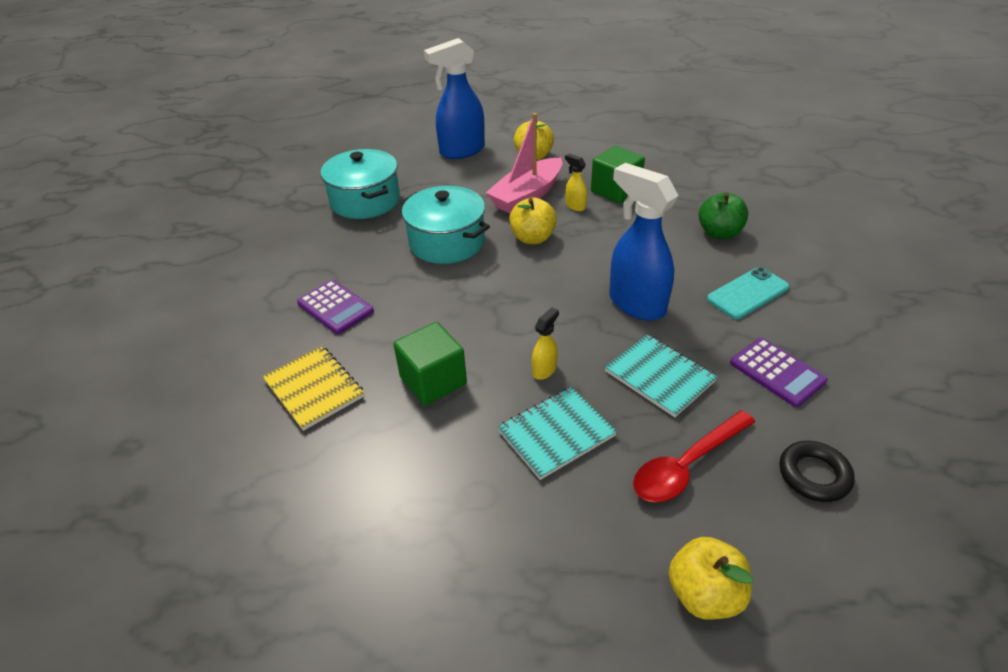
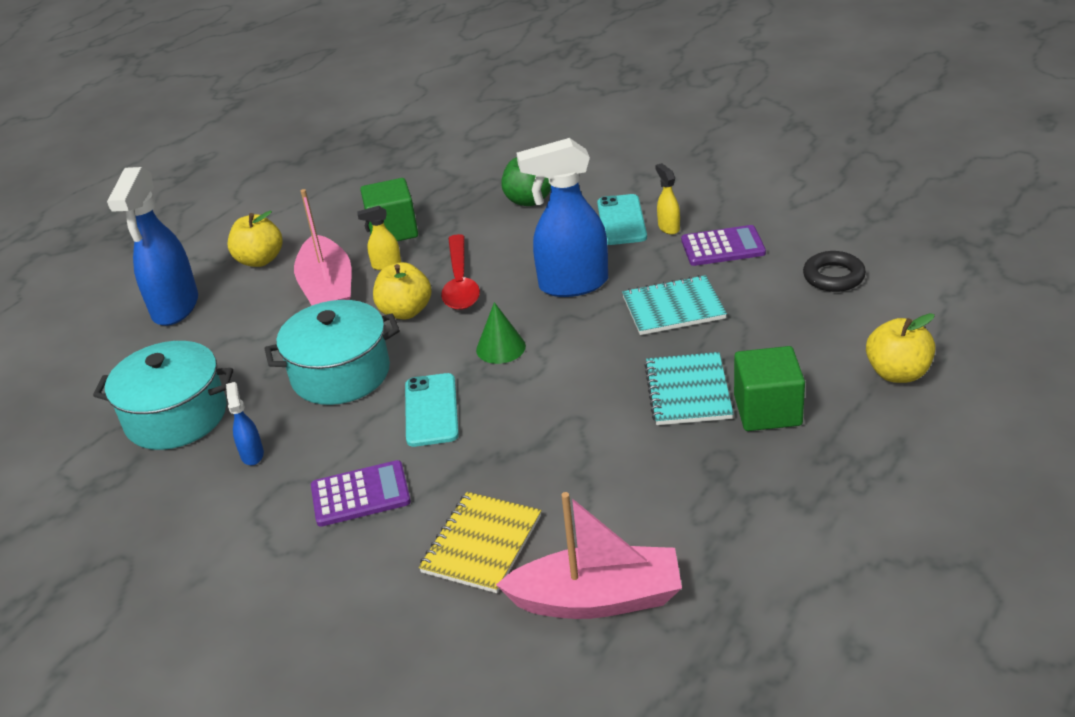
camera: 55 degrees left, 5 degrees down
yellow notebook [262,346,364,431] -> yellow notebook turned 60 degrees counterclockwise [419,492,541,593]
green cube [393,322,467,406] -> green cube moved to [734,346,805,431]
yellow spray bottle [532,307,559,380] -> yellow spray bottle moved to [655,163,680,235]
red spoon [633,410,755,502] -> red spoon moved to [441,234,480,310]
none -> blue spray bottle [226,382,264,465]
none -> turquoise phone [405,373,459,447]
none -> green cone [476,302,526,364]
none -> pink boat [496,492,682,619]

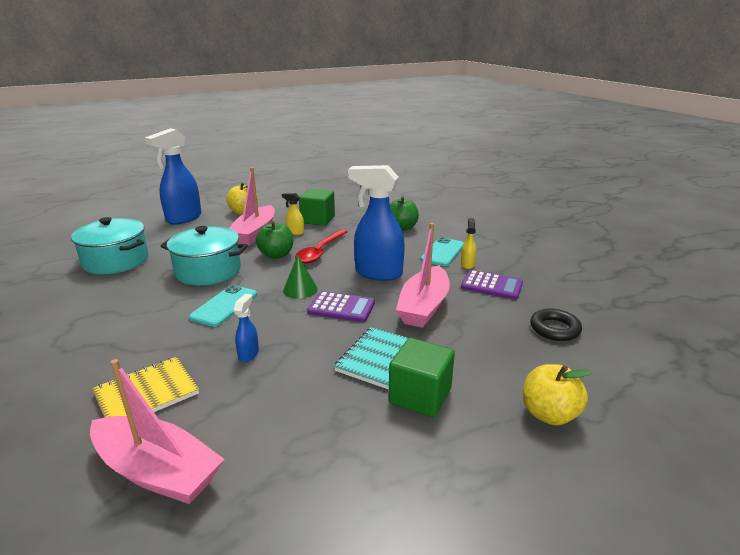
camera: 25 degrees right, 10 degrees down
blue spray bottle [226,382,264,465] -> blue spray bottle moved to [233,294,259,362]
purple calculator [311,460,411,527] -> purple calculator moved to [307,291,375,322]
yellow apple [373,262,432,319] -> green apple [256,221,293,259]
turquoise notebook [622,275,727,335] -> pink boat [396,223,450,328]

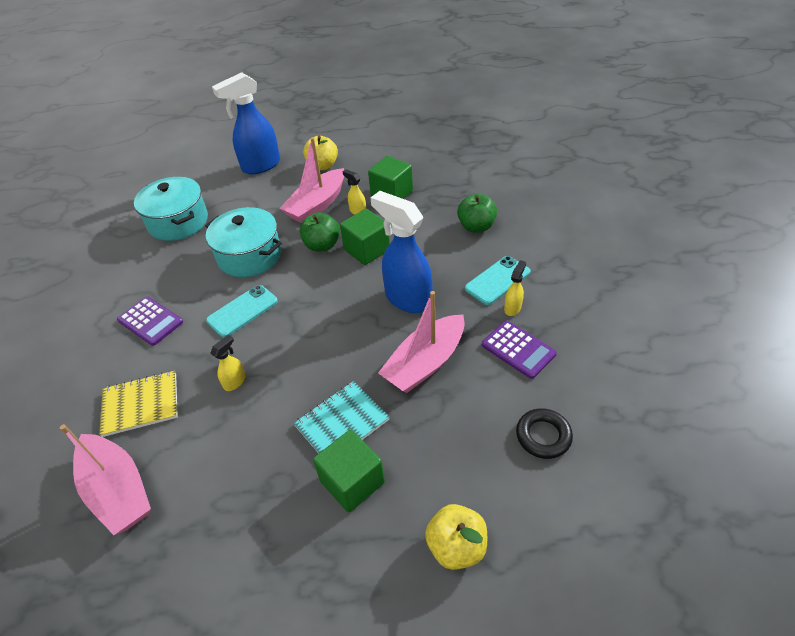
camera: 25 degrees right, 20 degrees up
blue spray bottle [233,294,259,362] -> yellow spray bottle [210,335,246,391]
green cone [283,255,318,299] -> none
red spoon [295,229,347,264] -> green cube [340,209,390,265]
purple calculator [307,291,375,322] -> purple calculator moved to [117,297,183,346]

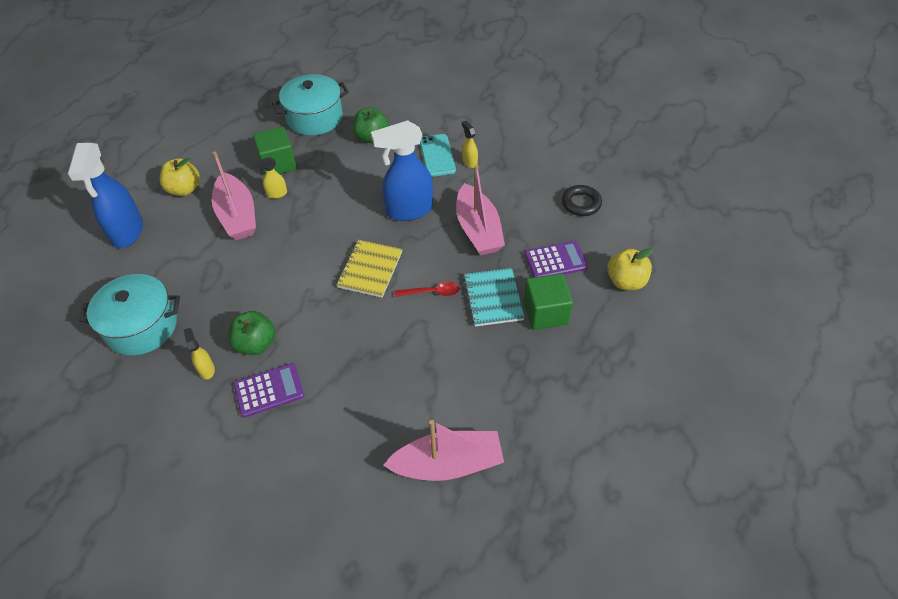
camera: 60 degrees left, 5 degrees up
yellow notebook [99,371,178,437] -> yellow notebook moved to [337,240,402,298]
turquoise pot [205,207,282,277] -> turquoise pot moved to [272,74,349,136]
turquoise phone [206,285,278,337] -> none
yellow spray bottle [210,335,246,391] -> yellow spray bottle moved to [184,328,215,379]
green apple [300,212,340,252] -> green apple moved to [228,311,275,355]
green cube [340,209,390,265] -> none
purple calculator [482,321,557,379] -> purple calculator moved to [524,241,588,277]
none -> red spoon [394,282,460,297]

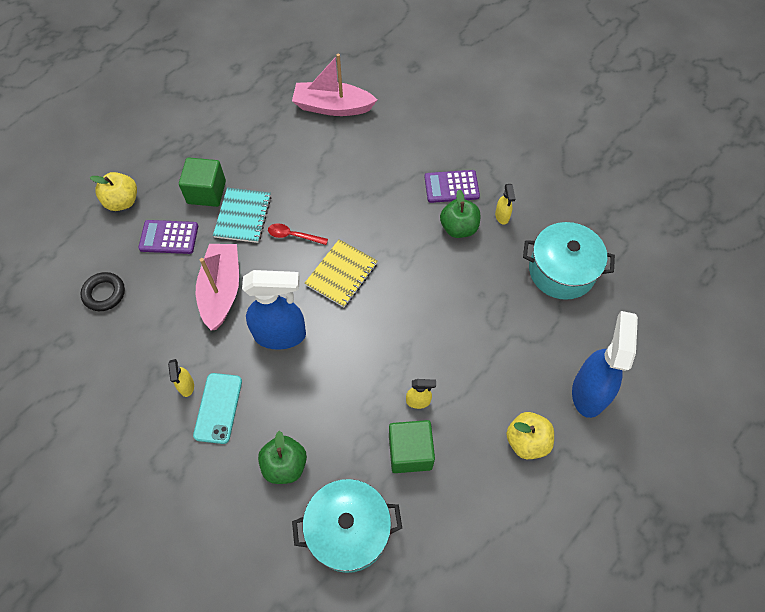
camera: 165 degrees left, 10 degrees up
pink boat [212,152,256,240] -> none

